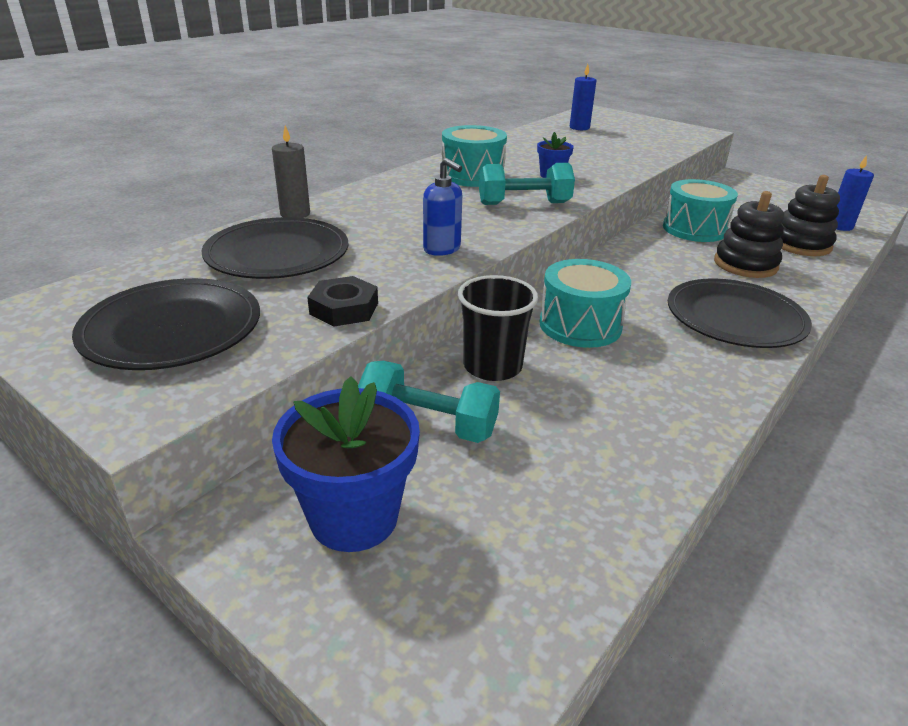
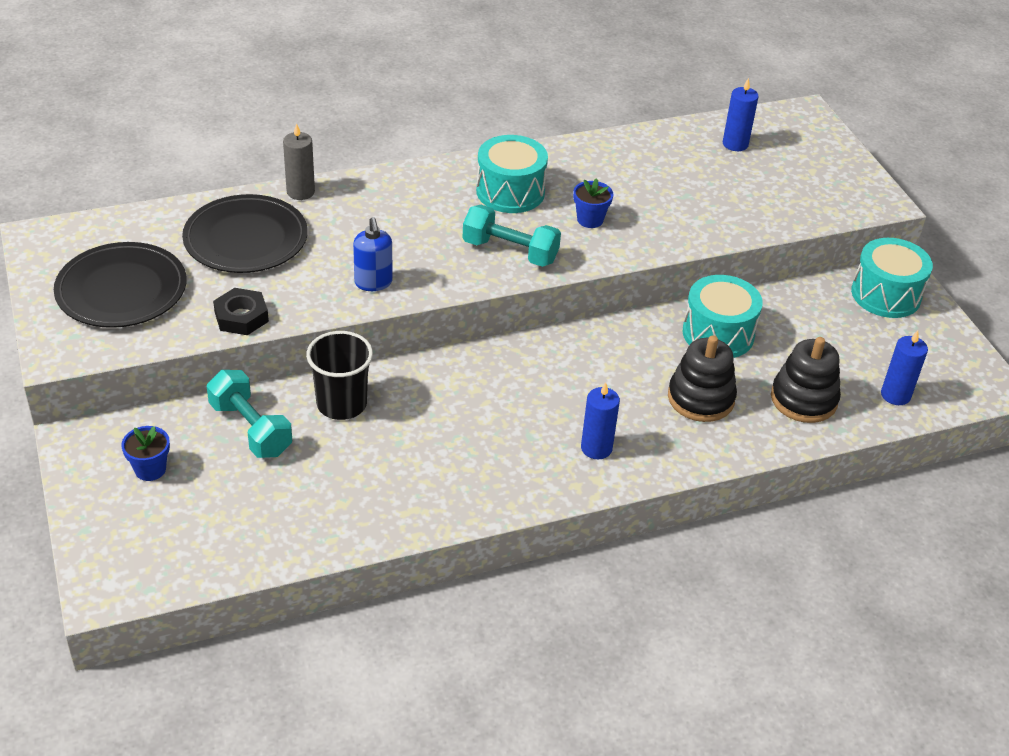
camera: 30 degrees right, 10 degrees up
blue flower pot [272,376,420,552] -> blue flower pot [121,426,170,481], size x0.52
turquoise drum [540,259,631,348] -> turquoise drum moved to [851,238,933,318]
black plate [668,278,812,348] -> blue candle [581,382,620,459]

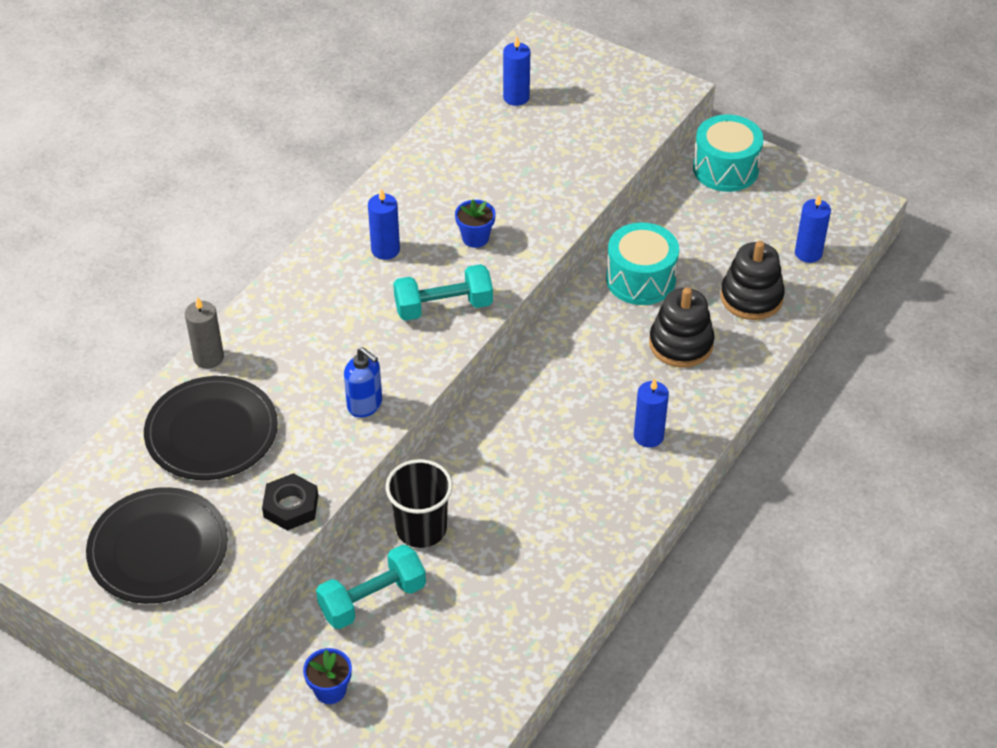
camera: 35 degrees left, 5 degrees up
turquoise dumbbell [207,370,292,458] -> turquoise dumbbell turned 45 degrees counterclockwise [316,545,426,629]
turquoise drum [476,135,548,213] -> blue candle [368,188,400,260]

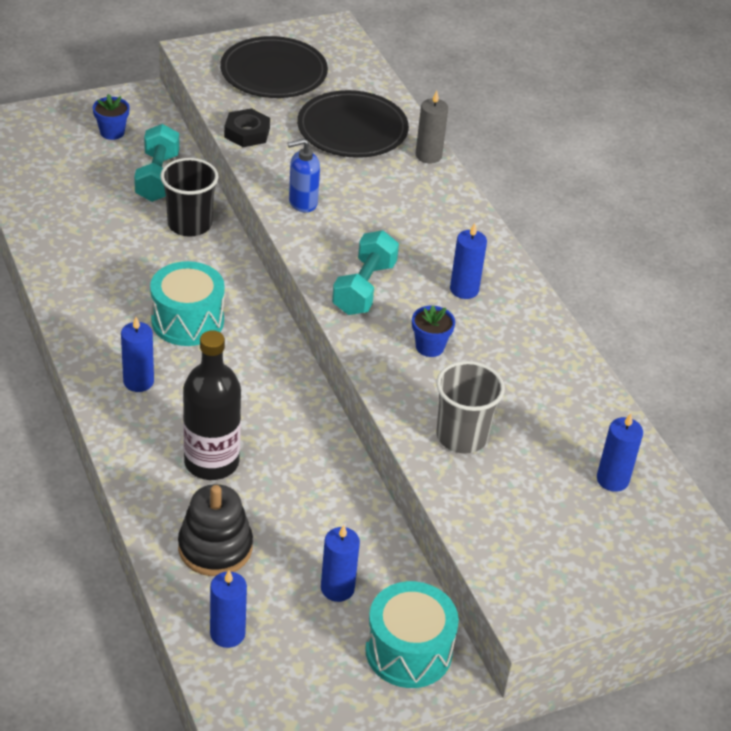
camera: 120 degrees right, 5 degrees down
turquoise drum [606,223,679,305] -> turquoise drum moved to [150,261,225,346]
black stacking toy [649,287,715,367] -> black bottle [183,331,241,480]
none -> blue candle [321,525,360,602]
none -> grey cup [436,361,505,453]

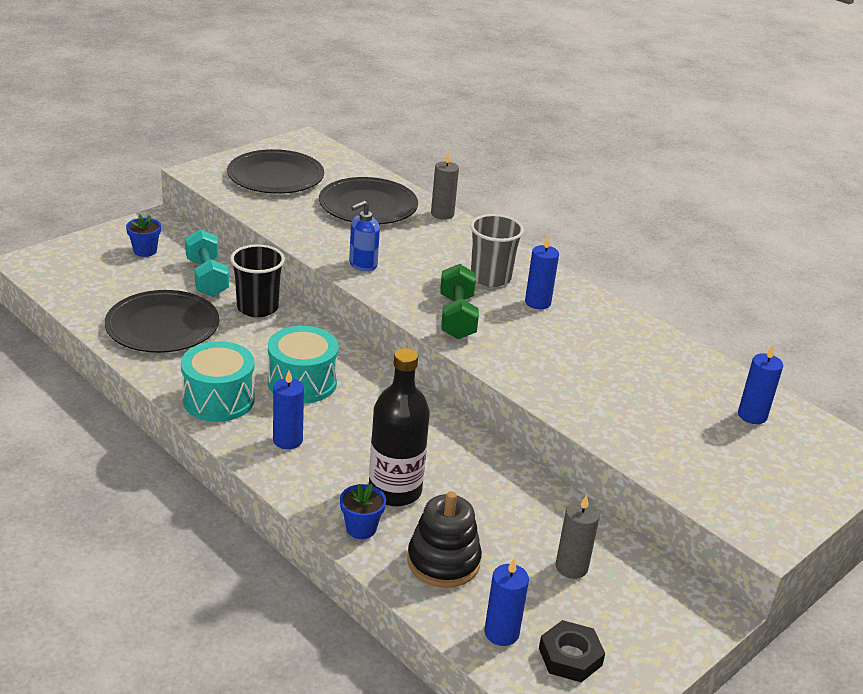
camera: 20 degrees left, 10 degrees down
black nut [224,108,270,147] -> black nut moved to [539,620,605,682]
blue candle [321,525,360,602] -> grey candle [556,495,600,579]
turquoise dumbbell [332,230,399,315] -> green dumbbell [440,264,479,339]
turquoise drum [365,581,459,688] -> turquoise drum moved to [181,341,255,422]
blue flower pot [412,305,455,357] -> blue flower pot moved to [340,483,386,539]
grey cup [436,361,505,453] -> grey cup moved to [470,214,524,287]
none -> black plate [105,290,219,353]

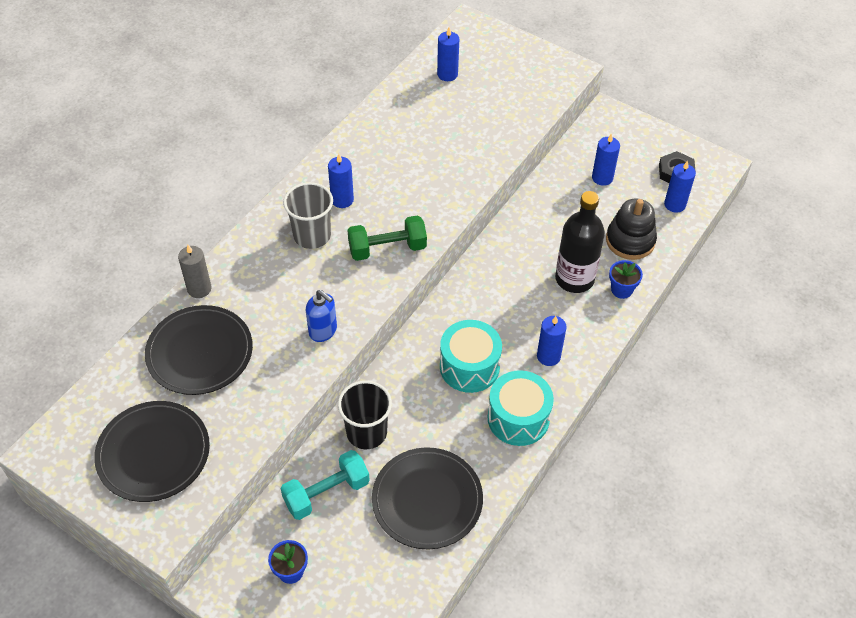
camera: 100 degrees left, 20 degrees up
grey candle [556,495,600,579] -> blue candle [592,134,620,186]

